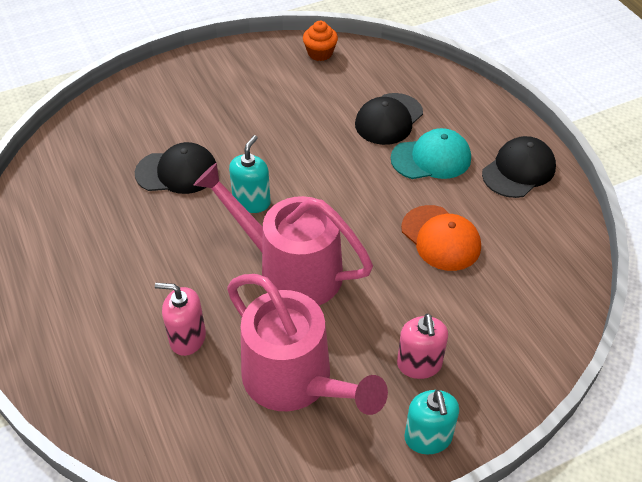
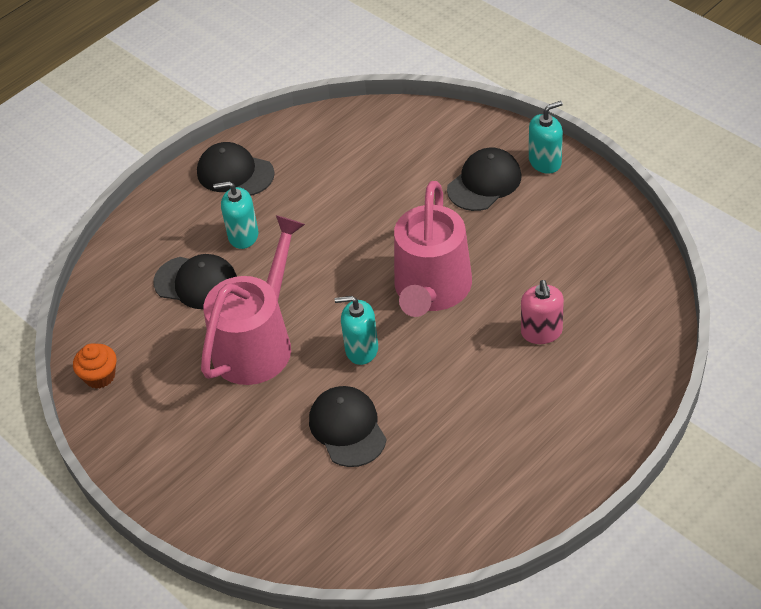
camera: 105 degrees left, 0 degrees up
pink watering can [227,274,388,415] -> pink watering can moved to [201,215,305,385]
turquoise cap [391,128,471,179] -> turquoise soap dispenser [213,181,258,249]
pink soap dispenser [397,314,448,379] -> black cap [447,148,521,211]
orange cap [401,205,481,271] -> none

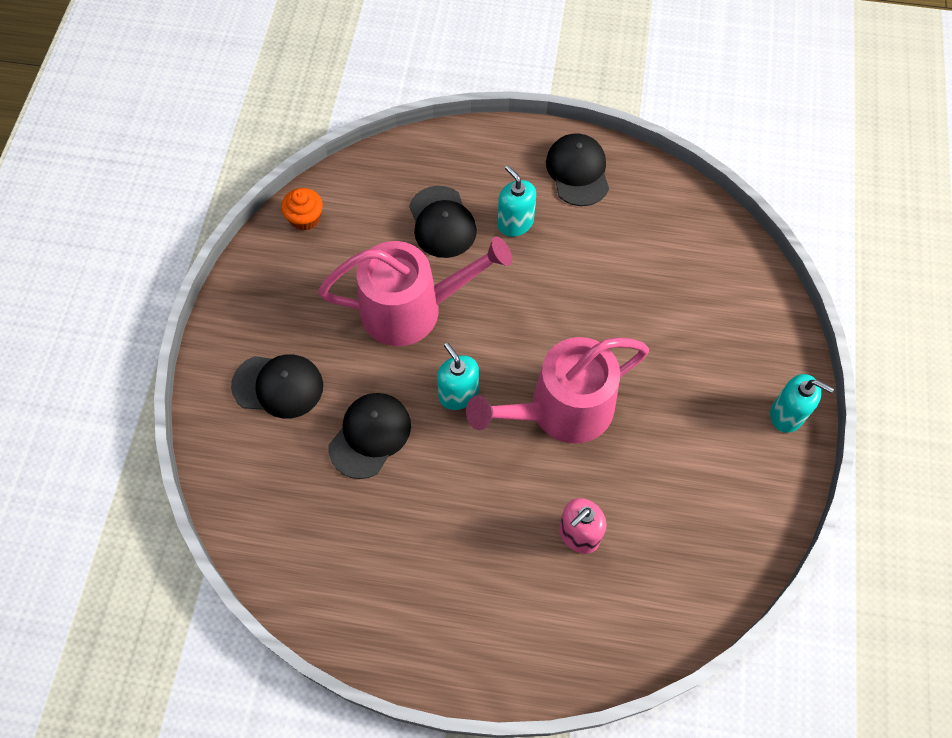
camera: 50 degrees right, 15 degrees up
black cap [447,148,521,211] -> black cap moved to [231,354,323,419]

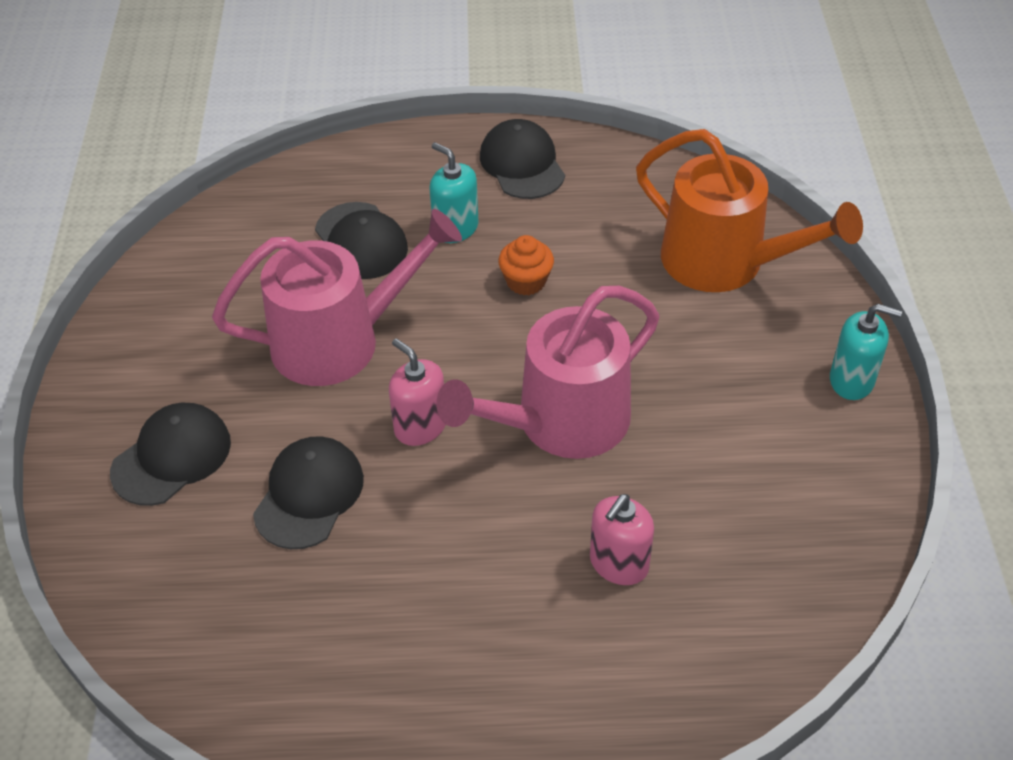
camera: 10 degrees left, 15 degrees down
black cap [231,354,323,419] -> black cap turned 45 degrees counterclockwise [110,403,231,506]
orange cupcake [281,188,323,231] -> orange cupcake moved to [498,235,554,295]
turquoise soap dispenser [437,343,479,410] -> pink soap dispenser [389,339,446,446]
none -> orange watering can [636,129,863,292]

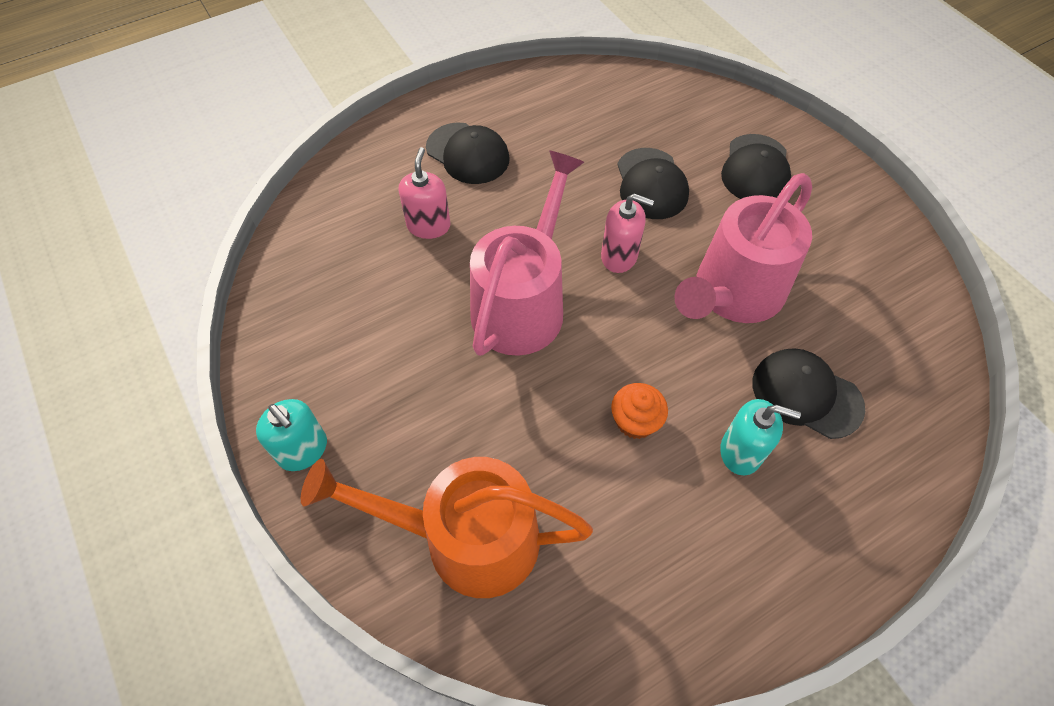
camera: 150 degrees right, 10 degrees up
black cap [480,119,565,199] -> black cap moved to [426,122,510,184]
turquoise soap dispenser [830,304,902,400] -> turquoise soap dispenser turned 120 degrees counterclockwise [256,399,327,471]

